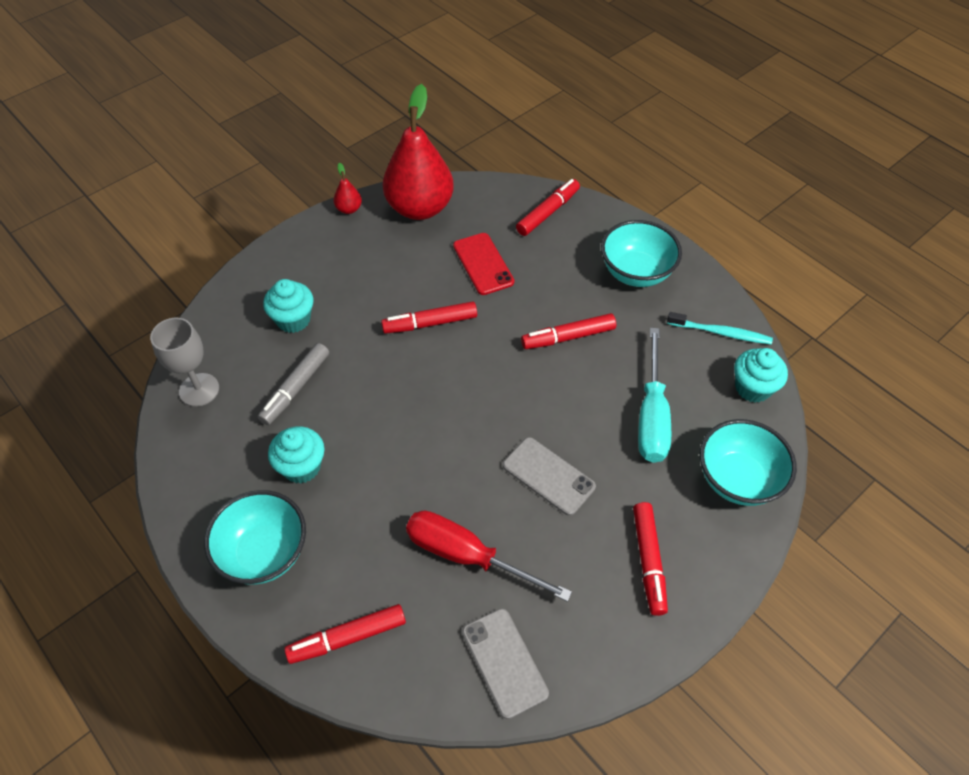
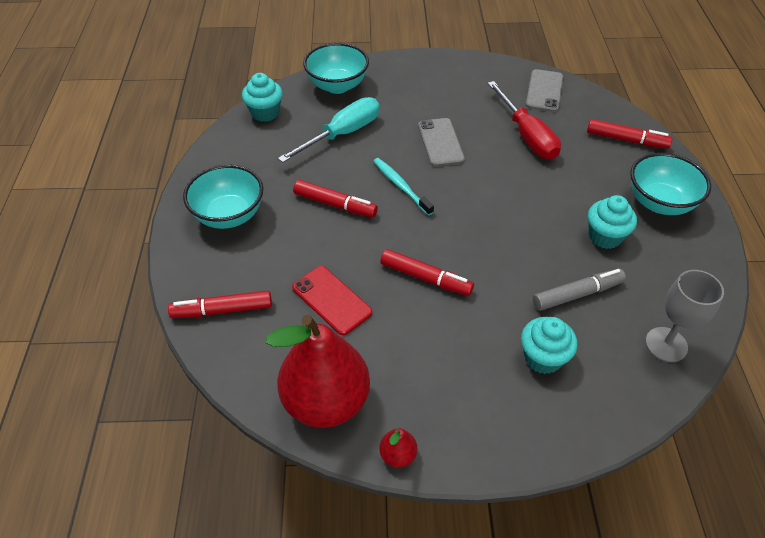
camera: 140 degrees left, 5 degrees down
red phone [453,233,514,295] -> red phone turned 60 degrees counterclockwise [292,266,372,335]
red marker [633,502,668,616] -> none
turquoise toothbrush [667,312,773,344] -> turquoise toothbrush moved to [373,158,434,216]

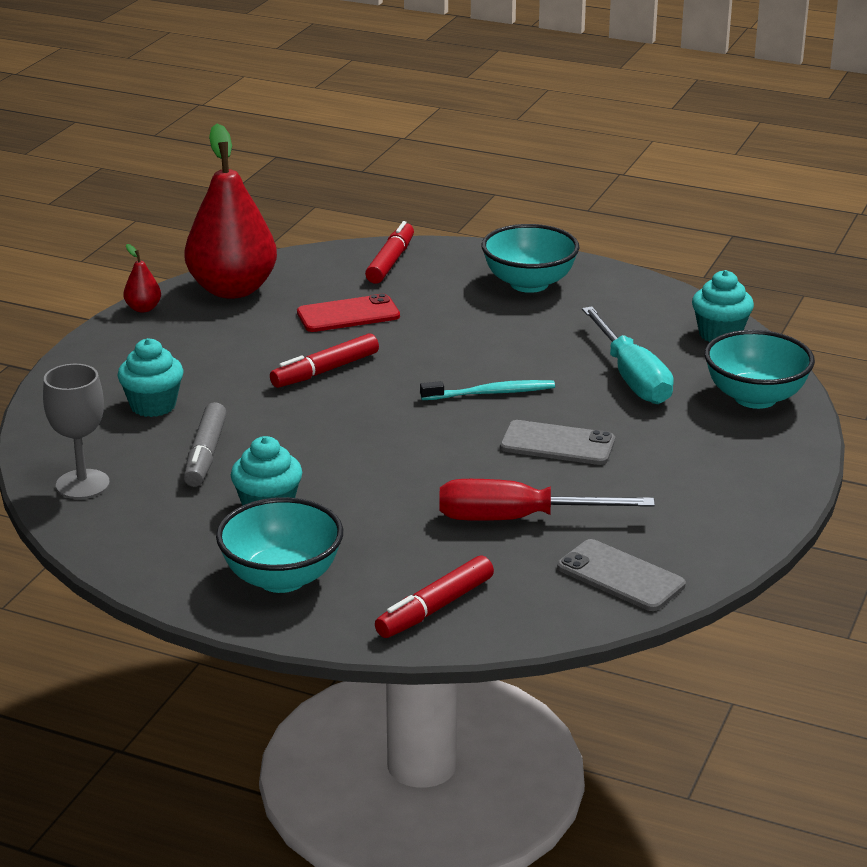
camera: 115 degrees right, 20 degrees down
red marker [293,180,378,218] -> none

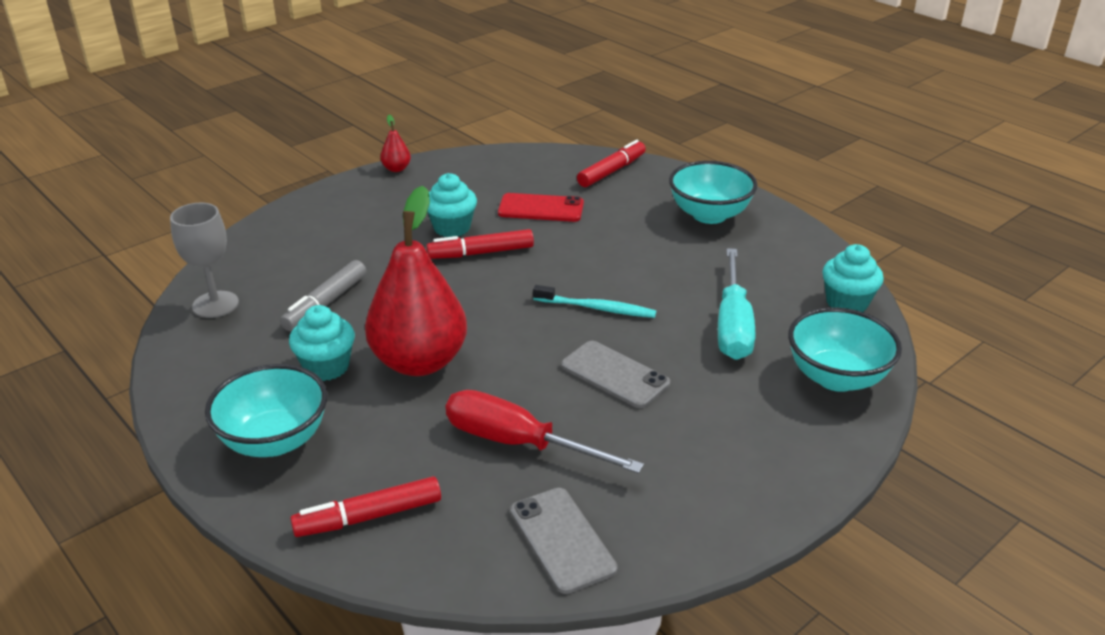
camera: 25 degrees right, 5 degrees up
turquoise cupcake [118,338,184,417] -> turquoise cupcake moved to [427,173,477,237]
red pear [184,124,277,299] -> red pear moved to [365,186,467,376]

